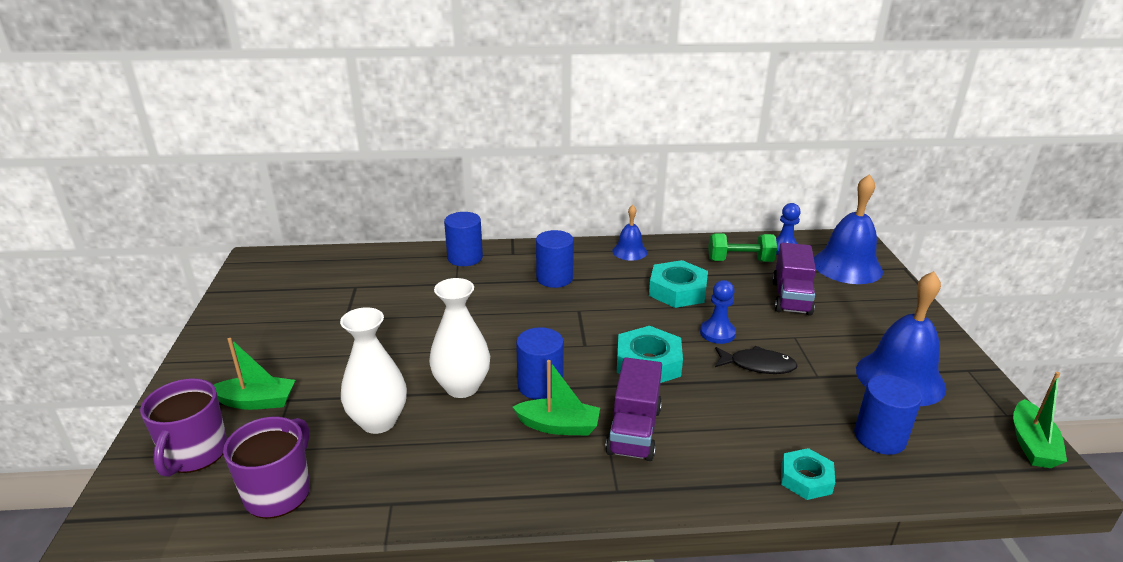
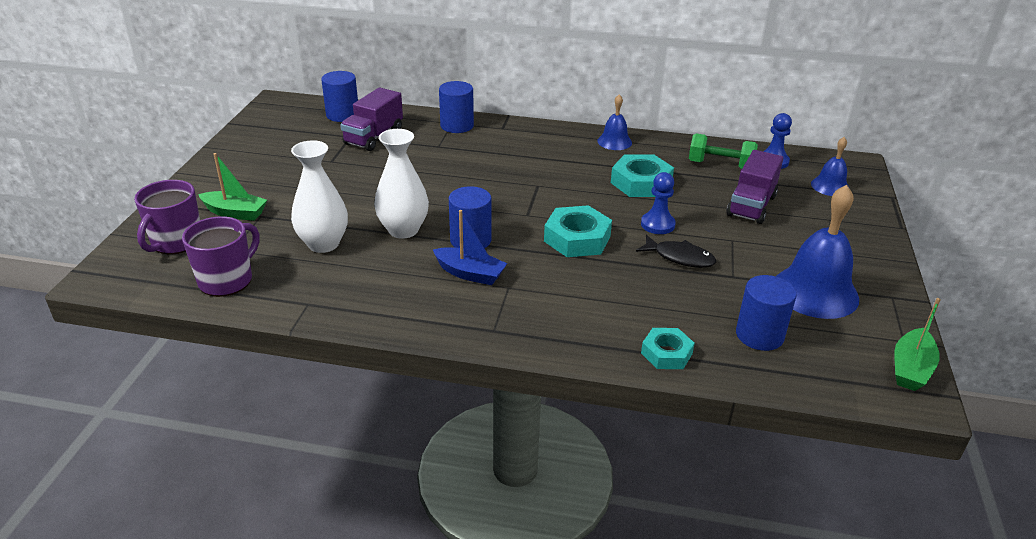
camera: 15 degrees right, 5 degrees up
green boat [513,360,600,436] -> blue boat [433,210,508,285]
blue cylinder [536,230,574,288] -> blue cylinder moved to [321,71,358,122]
purple truck [605,358,662,461] -> purple truck moved to [340,87,403,151]
blue bell [814,174,883,284] -> blue bell [811,137,850,196], size x0.54

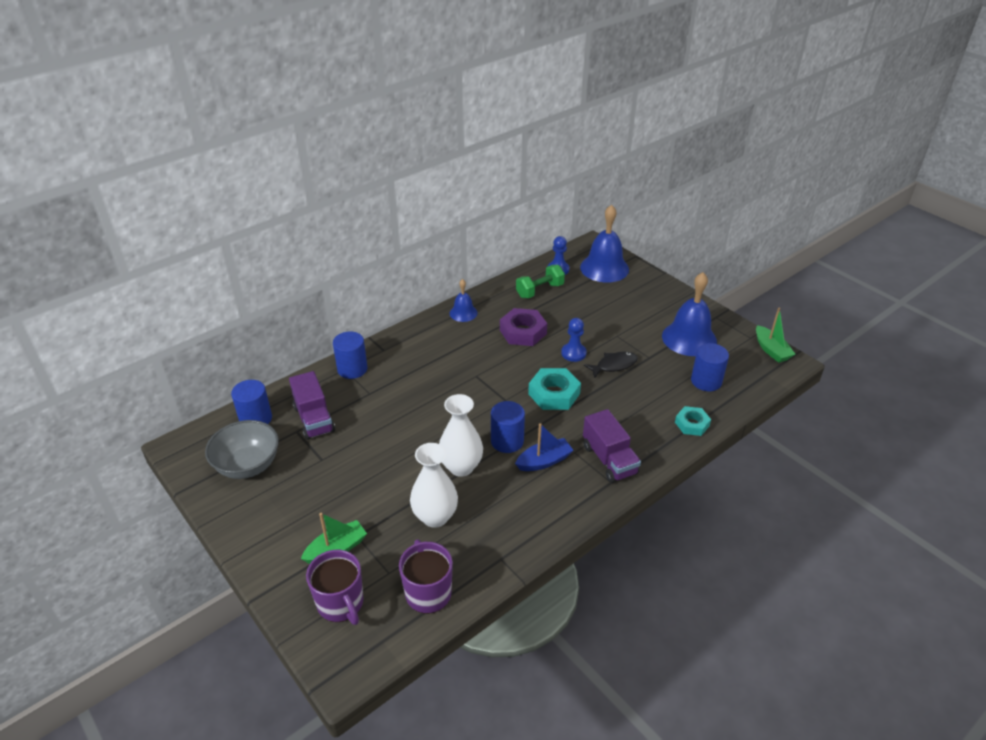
camera: 50 degrees left, 5 degrees up
turquoise nut [611,154,674,197] -> purple nut [500,308,547,346]
purple truck [726,150,783,224] -> purple truck moved to [583,409,641,483]
blue bell [811,137,850,196] -> blue bell [580,205,629,283], size x1.86
none -> grey bowl [205,420,279,479]

